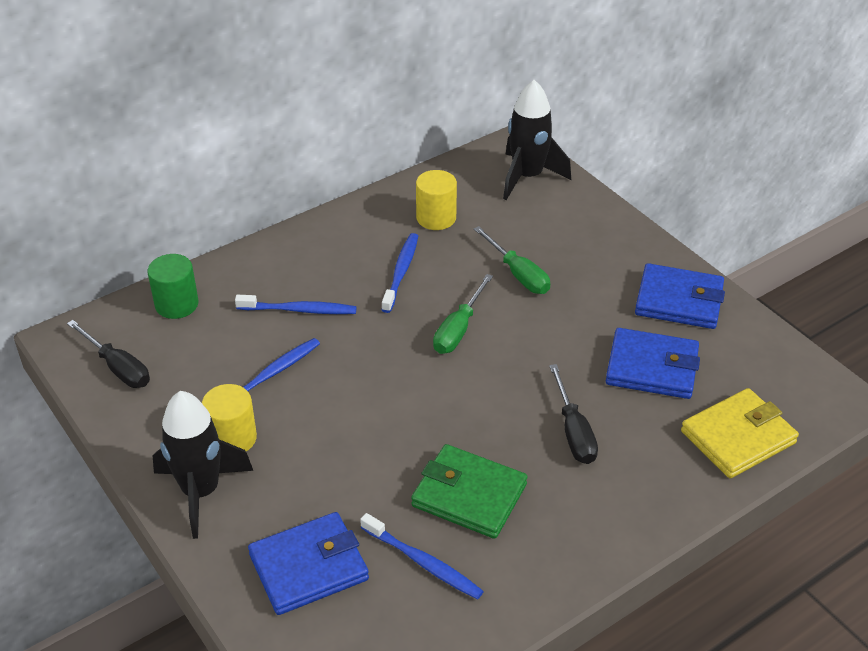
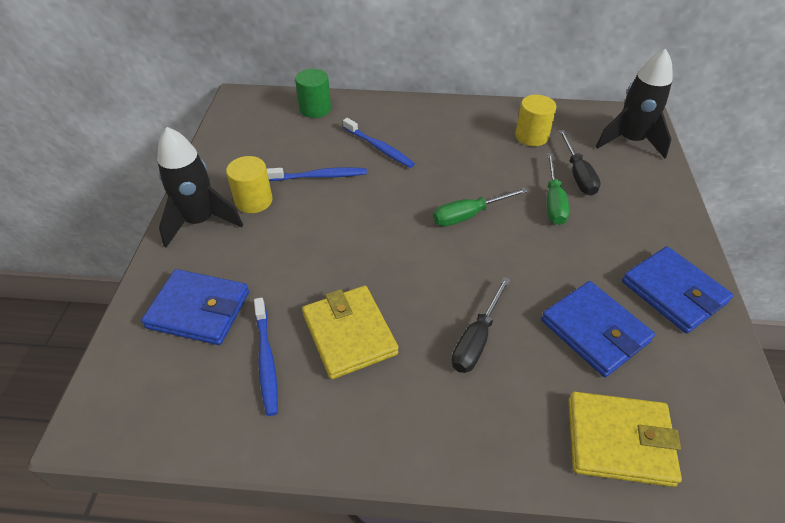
camera: 40 degrees right, 5 degrees up
black screwdriver [67,320,150,388] -> black screwdriver moved to [559,130,601,196]
blue toothbrush [382,233,418,313] -> none
green wallet [411,444,527,539] -> yellow wallet [302,286,398,379]

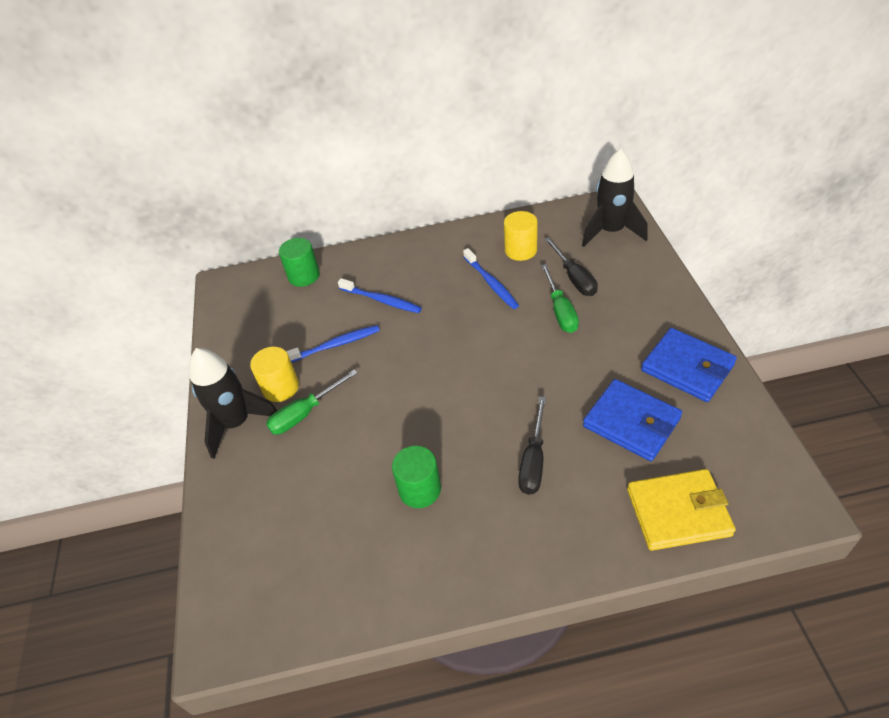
camera: 10 degrees left, 0 degrees up
blue wallet [141,269,249,345] -> none
blue toothbrush [254,298,278,416] -> blue toothbrush moved to [463,248,519,309]
yellow wallet [302,286,398,379] -> green cylinder [392,446,441,508]
green screwdriver [433,187,528,226] -> green screwdriver moved to [266,369,358,434]

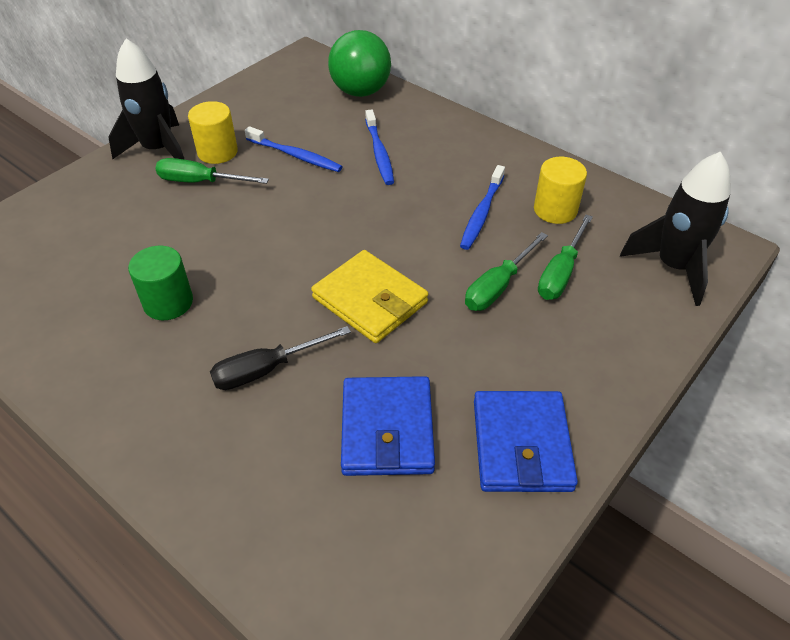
camera: 45 degrees right, 0 degrees up
green cylinder [279,238,320,287] -> green ball [328,30,391,97]
black screwdriver [544,237,598,296] -> green screwdriver [538,215,593,300]
yellow wallet [627,469,736,551] -> yellow wallet moved to [311,250,428,343]

